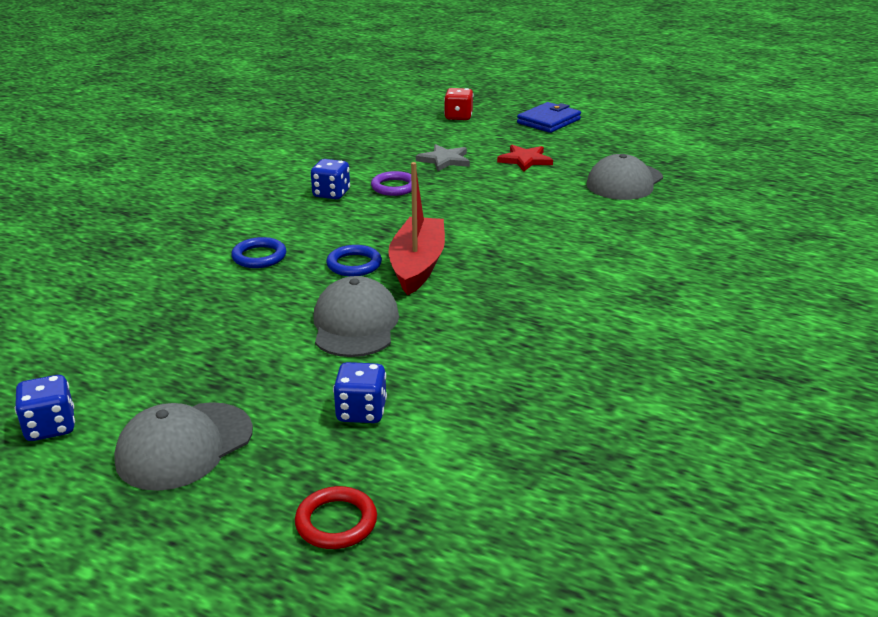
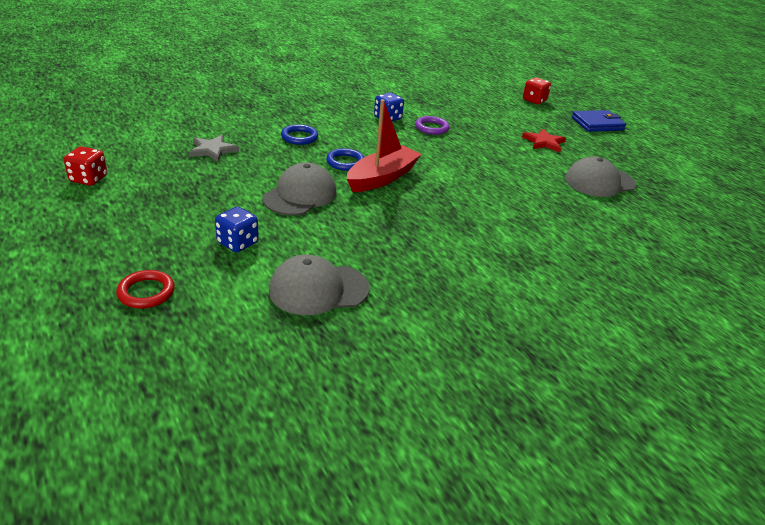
camera: 30 degrees right, 5 degrees up
blue dice [15,375,75,441] -> red dice [64,147,107,186]
grey cap [114,402,253,491] -> grey cap moved to [269,255,370,315]
grey star [416,144,470,172] -> grey star moved to [189,135,239,162]

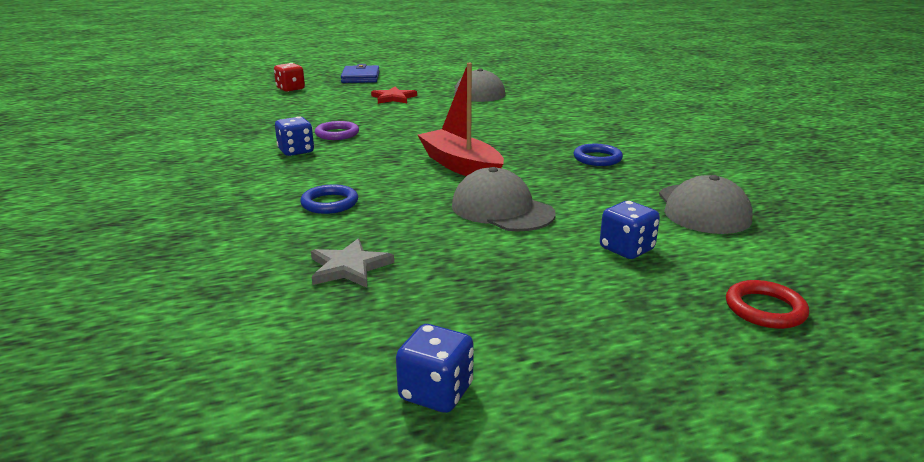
camera: 75 degrees left, 10 degrees down
red dice [64,147,107,186] -> blue dice [396,324,474,413]
blue ring [326,148,364,171] -> blue ring moved to [573,144,623,166]

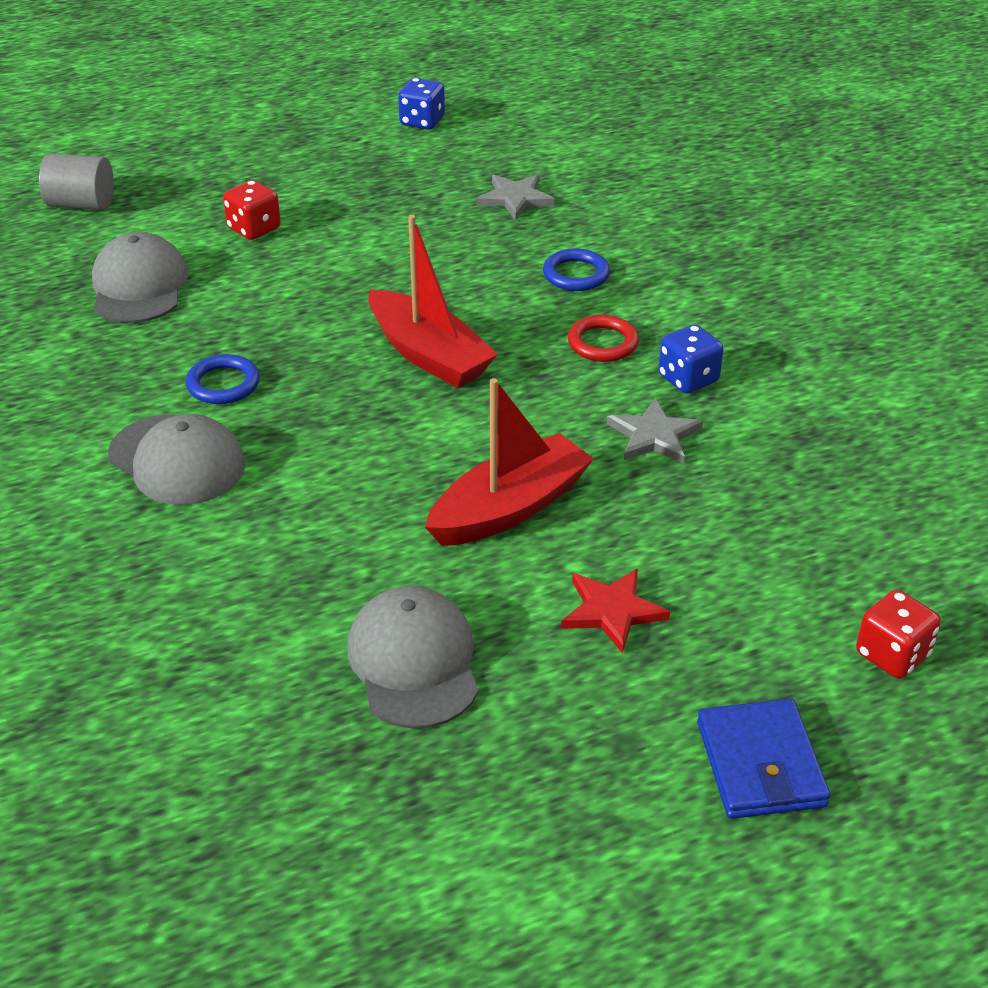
camera: 175 degrees right, 15 degrees up
purple ring [315,121,359,140] -> grey star [607,398,703,464]
grey cap [452,167,556,232] -> grey cap moved to [108,414,245,505]
blue dice [600,201,660,259] -> red dice [223,180,281,240]
red ring [726,280,809,329] -> red ring moved to [568,315,639,362]
none -> grey cylinder [39,153,114,210]
none -> red boat [425,378,594,546]

